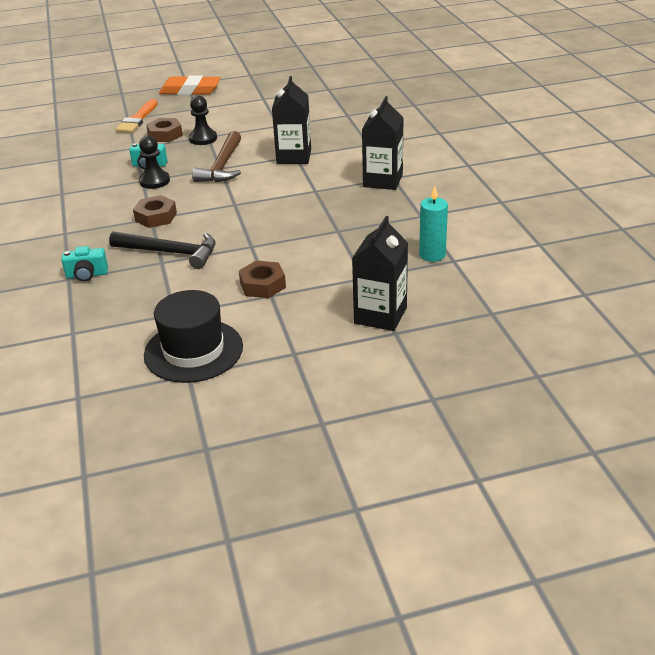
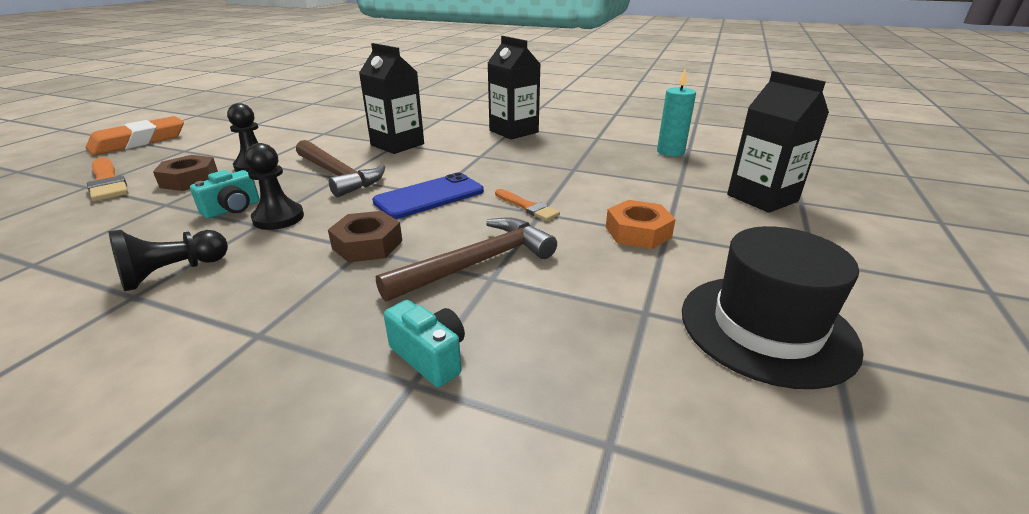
camera: 55 degrees left, 5 degrees down
turquoise camera [61,246,108,282] -> turquoise camera turned 75 degrees counterclockwise [384,300,465,387]
black hammer [109,231,216,269] -> brown hammer [376,218,557,302]
brown nut [239,261,286,298] -> orange nut [606,200,676,249]
none -> black pawn [109,230,228,291]
none -> blue phone [372,173,484,219]
none -> orange brush [495,189,560,221]

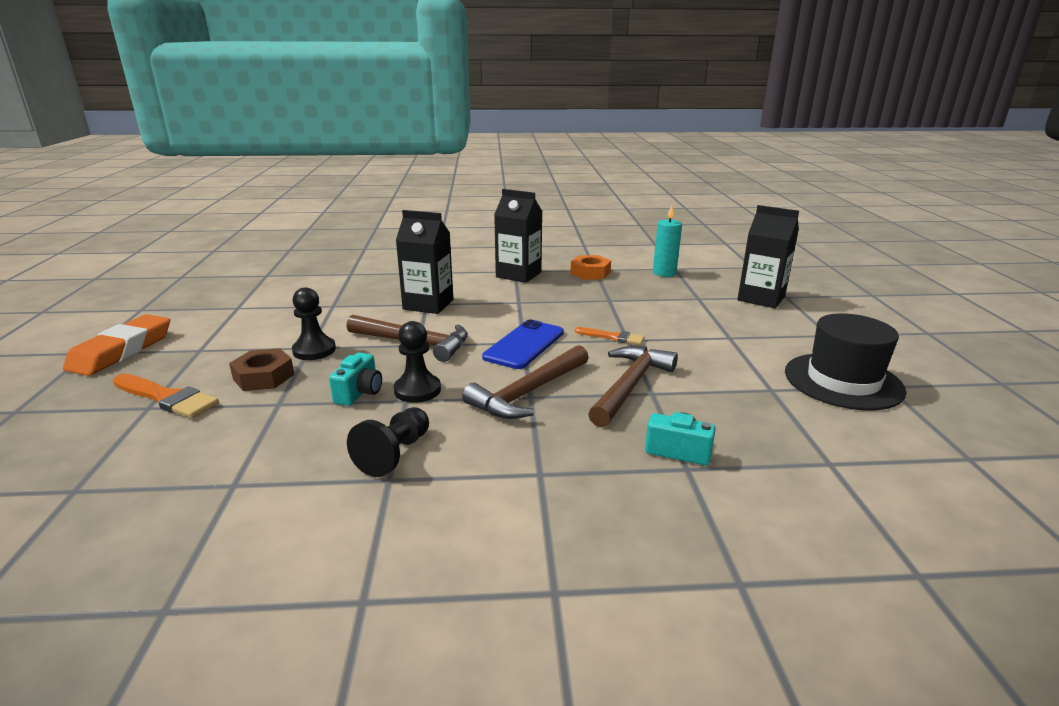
camera: 25 degrees left, 5 degrees down
brown nut [328,211,402,263] -> brown hammer [462,345,589,419]
orange nut [606,200,676,249] -> orange nut moved to [570,255,611,280]

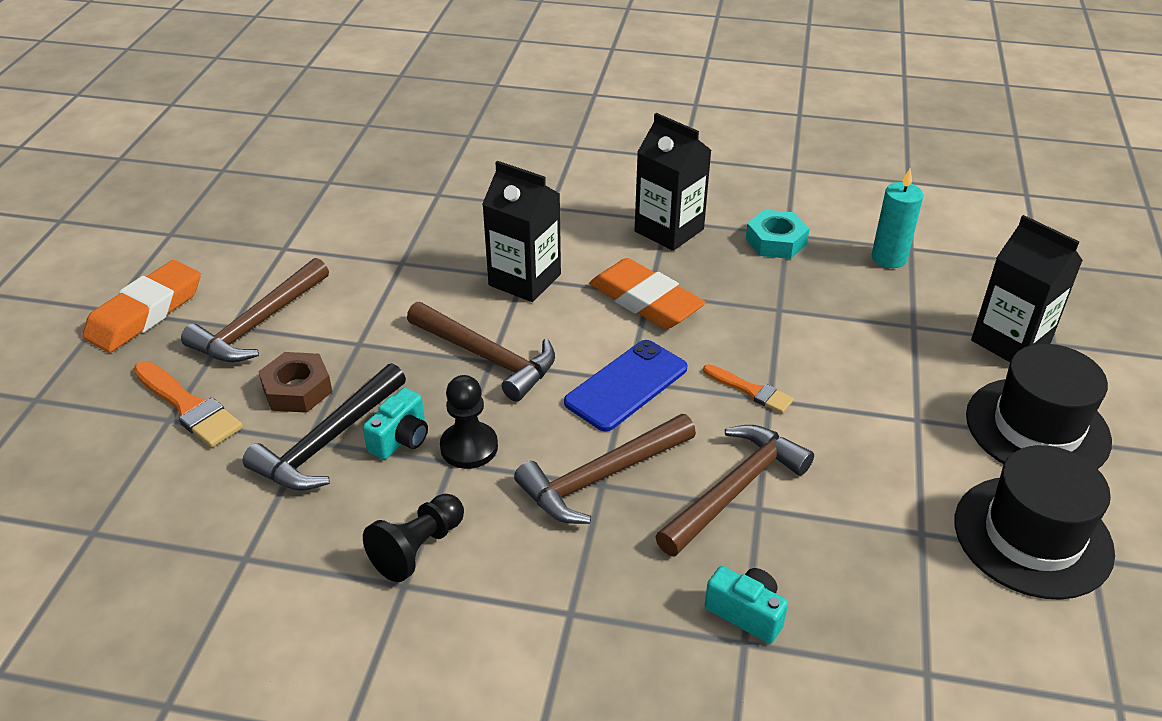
camera: 15 degrees right, 15 degrees up
black pawn [292,287,336,360] -> none
orange nut [570,255,611,280] -> turquoise nut [746,210,809,259]
none -> brown hammer [181,258,329,363]
none -> black hammer [243,363,406,491]
none -> orange eraser [589,258,706,329]
none -> black hat [966,344,1112,469]

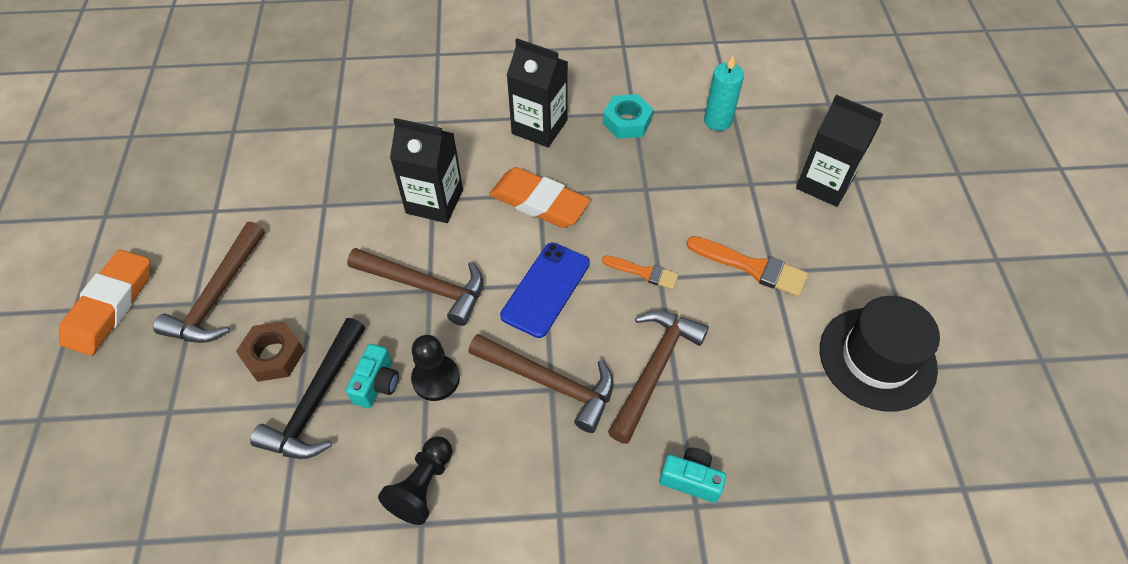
camera: 15 degrees left, 15 degrees up
orange brush [134,361,243,447] -> orange brush moved to [686,236,808,297]
brown hammer [514,414,696,524] -> brown hammer turned 105 degrees counterclockwise [469,334,614,433]
black hat [966,344,1112,469] -> none

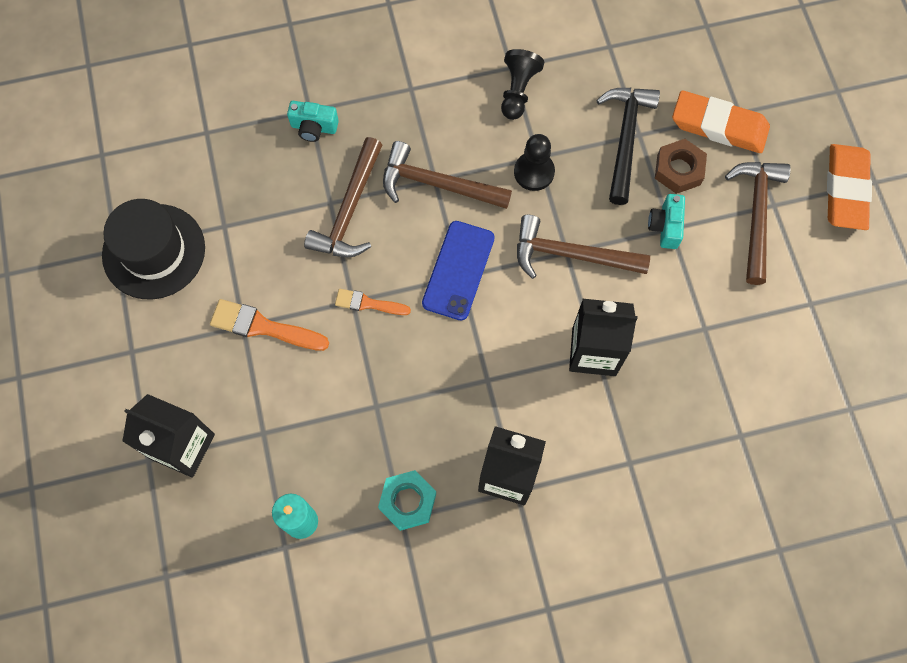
camera: 170 degrees right, 15 degrees up
turquoise camera [346,344,399,408] -> turquoise camera moved to [648,194,685,249]
orange eraser [489,167,590,228] -> orange eraser moved to [672,90,770,153]

